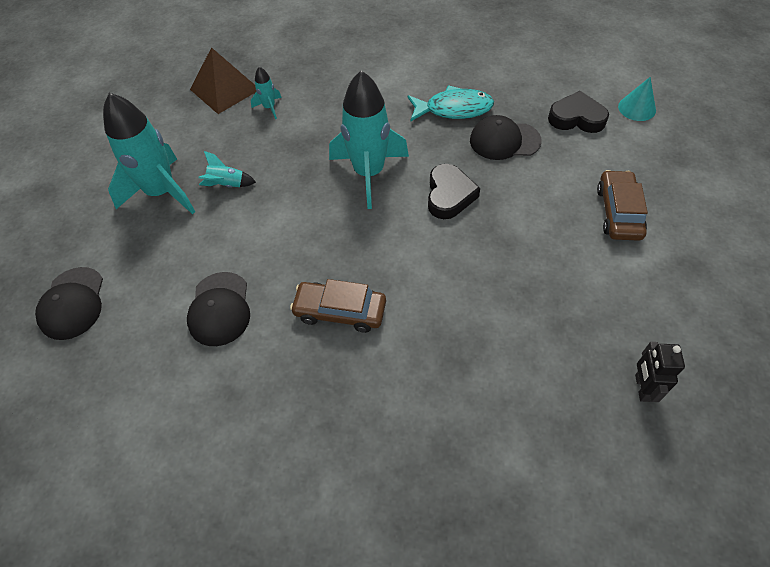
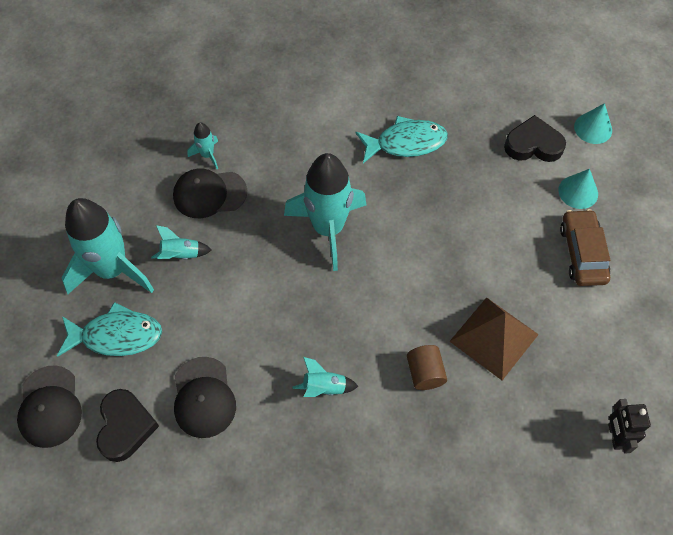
camera: 10 degrees left, 5 degrees up
brown pyramid [190,47,256,114] -> brown pyramid moved to [449,297,539,380]
brown car [290,279,386,333] -> turquoise rocket [293,357,358,397]
black heart [428,164,480,219] -> black heart moved to [96,389,159,462]
black cap [470,115,541,160] -> black cap moved to [173,169,247,218]
none -> turquoise fish [57,302,162,357]
none -> brown cylinder [407,345,447,390]
none -> turquoise cone [558,169,598,209]

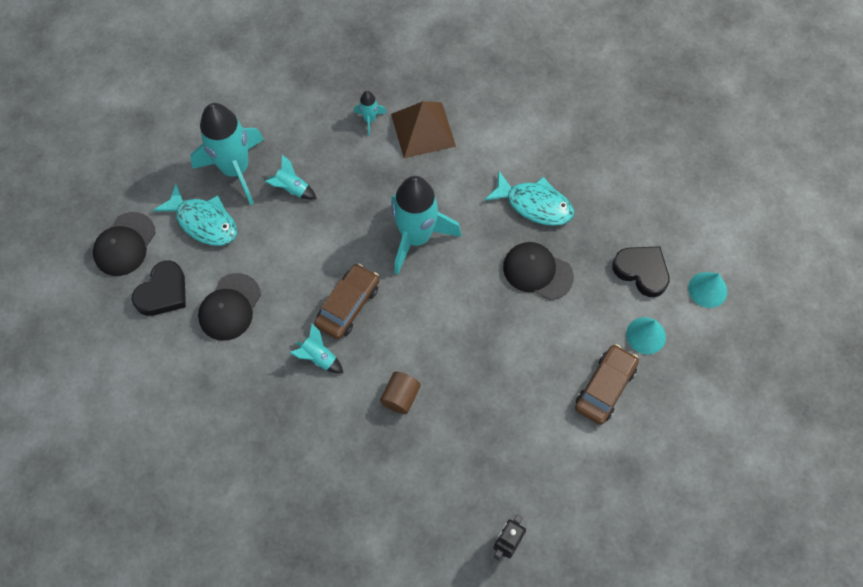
camera: 35 degrees right, 5 degrees up
black cap [173,169,247,218] -> black cap moved to [503,242,574,300]
brown pyramid [449,297,539,380] -> brown pyramid moved to [391,101,456,158]
none -> brown car [314,264,380,339]

